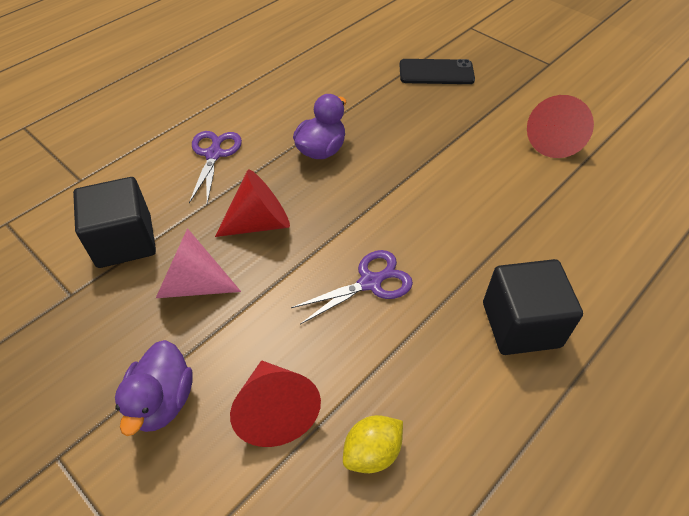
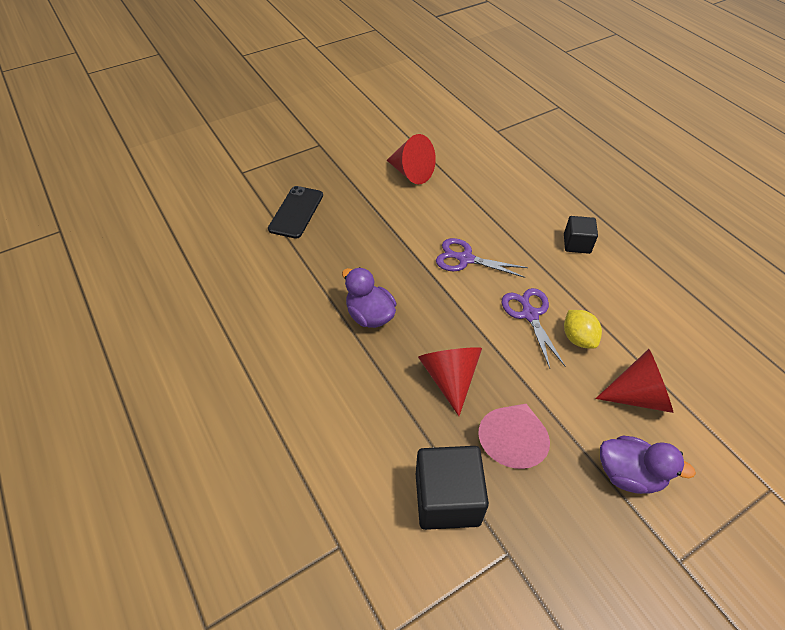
camera: 75 degrees left, 0 degrees up
purple scissors [189,131,242,204] -> purple scissors moved to [436,238,528,278]
yellow lemon [343,415,403,473] -> yellow lemon moved to [564,310,602,349]
black cube [483,259,583,355] -> black cube [564,216,598,254], size x0.59

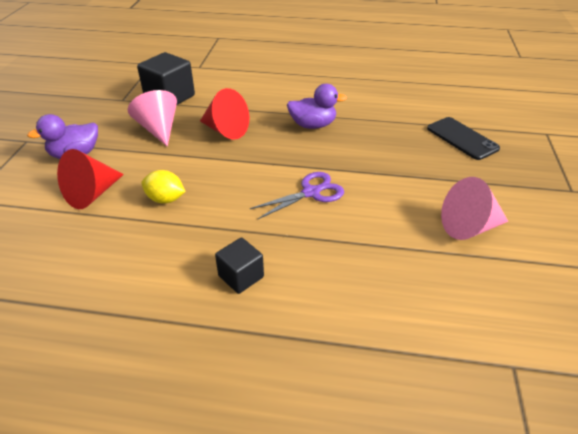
camera: 130 degrees right, 10 degrees down
red cone [387,134,436,184] -> pink cone [441,177,508,240]
purple scissors [502,288,565,368] -> none

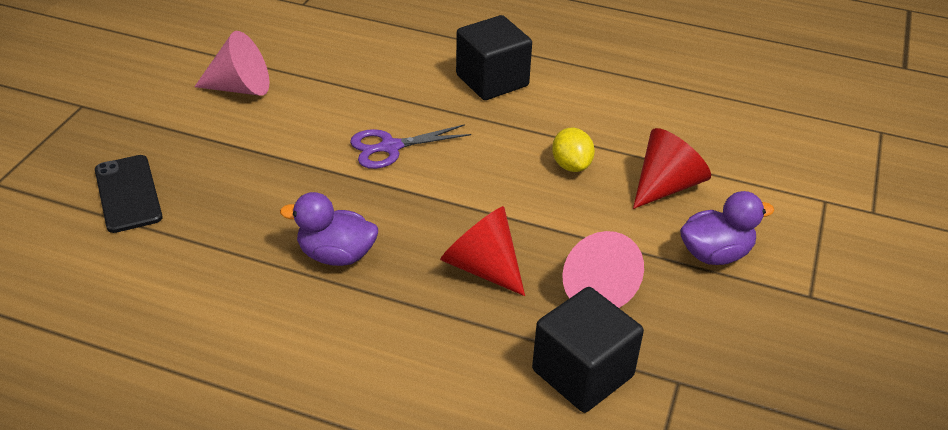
camera: 170 degrees left, 0 degrees up
yellow lemon [141,170,186,203] -> yellow lemon turned 45 degrees clockwise [552,128,595,172]
black cube [215,238,264,294] -> black cube [456,15,532,100], size x1.69

